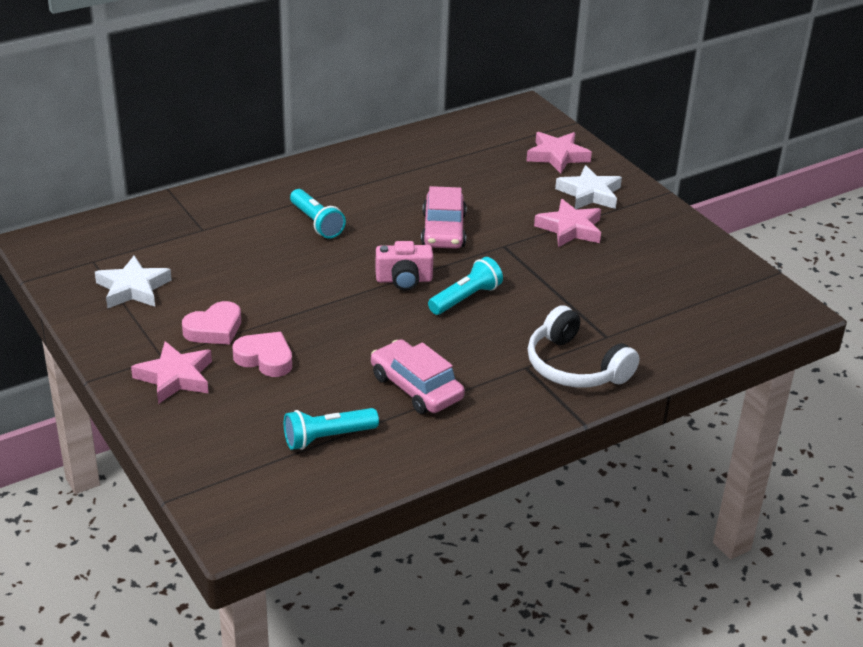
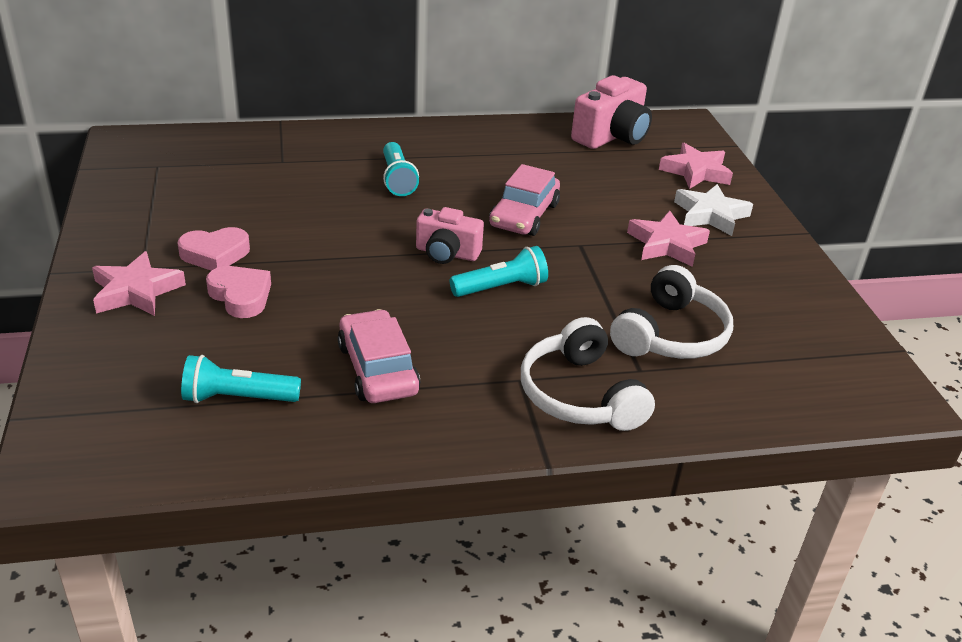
camera: 20 degrees right, 0 degrees up
white star [95,255,172,309] -> none
none -> pink camera [571,75,652,149]
none -> white headphones [610,265,733,359]

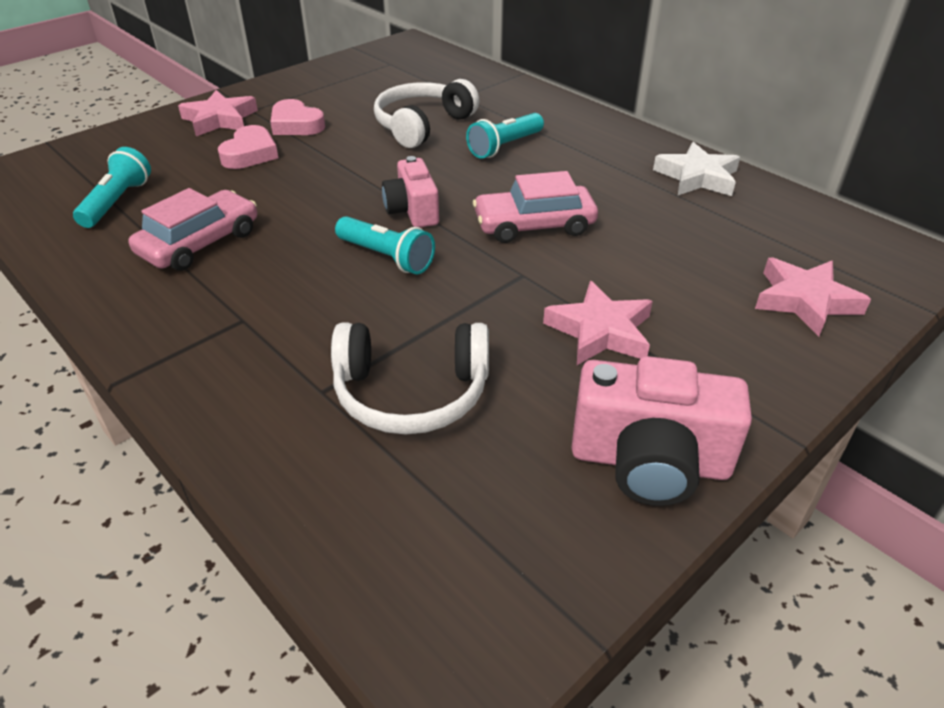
camera: 60 degrees right, 5 degrees up
turquoise flashlight [181,355,301,403] -> turquoise flashlight turned 45 degrees clockwise [73,147,151,228]
white headphones [521,317,655,431] -> white headphones moved to [374,79,479,148]
pink camera [571,75,652,149] -> pink camera moved to [571,356,752,506]
white star [674,184,753,236] -> white star moved to [653,142,740,196]

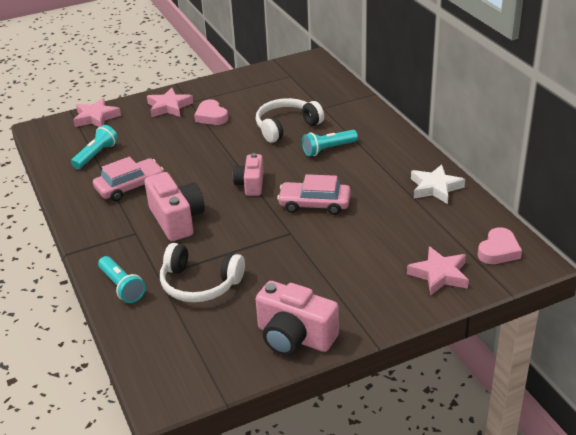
camera: 20 degrees right, 5 degrees down
pink heart [218,125,278,169] -> pink heart moved to [478,227,522,264]
turquoise flashlight [335,216,435,274] -> turquoise flashlight moved to [98,256,146,303]
pink star [543,281,653,365] -> pink star moved to [73,98,121,127]
none -> pink camera [145,172,205,241]

